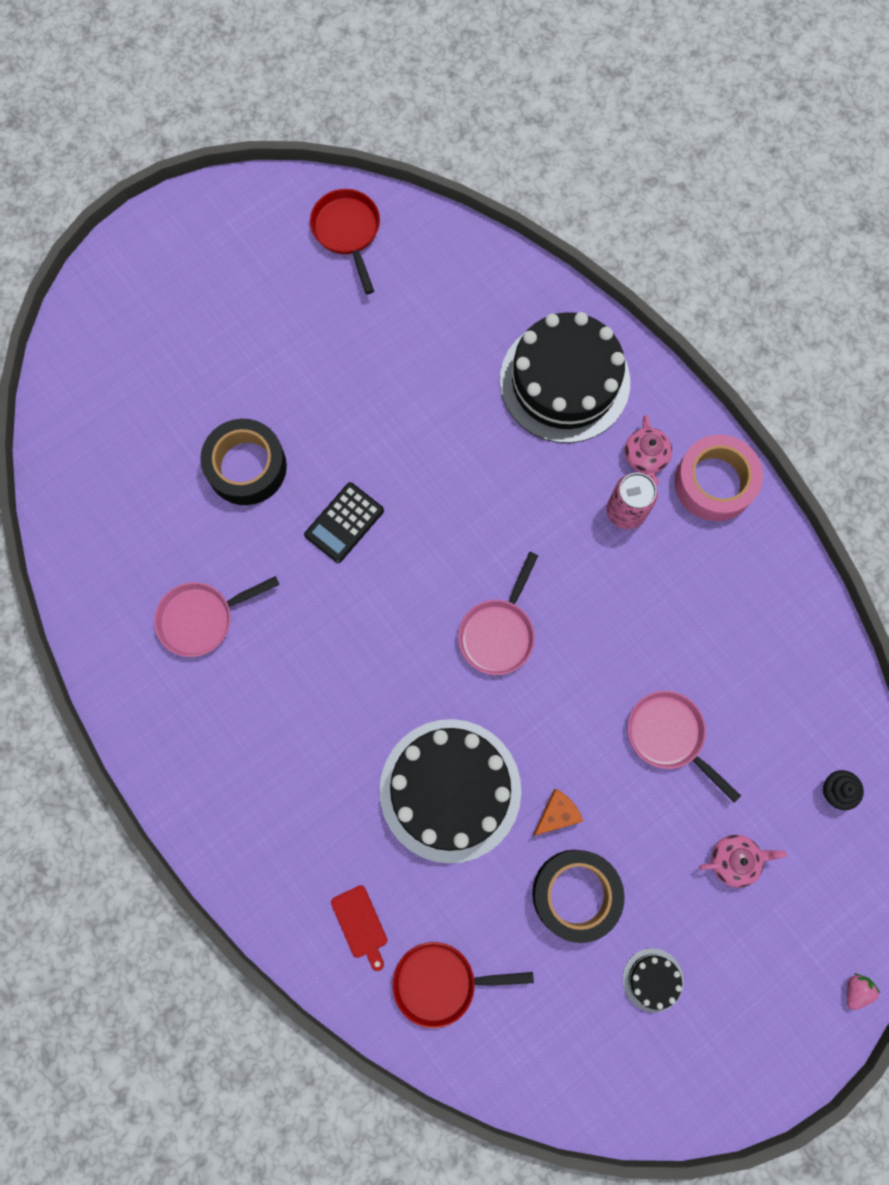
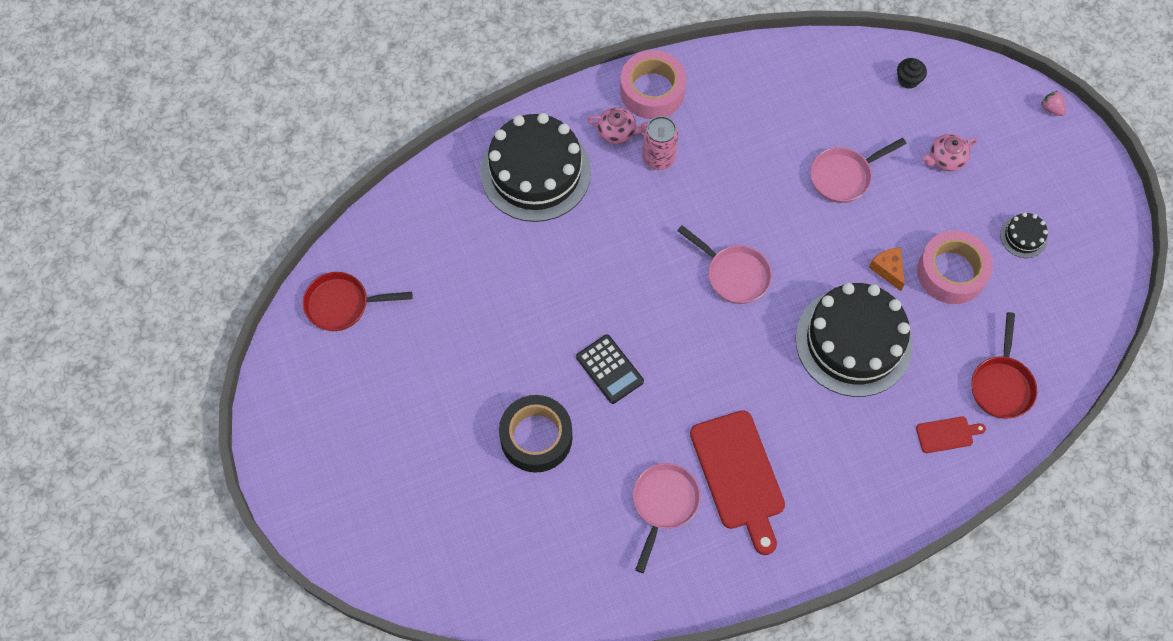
camera: 75 degrees left, 10 degrees down
pink pan [154,576,279,657] -> pink pan turned 150 degrees counterclockwise [633,463,701,573]
black tape [532,850,625,943] -> pink tape [917,231,993,304]
pink teapot [699,835,787,888] -> pink teapot turned 120 degrees counterclockwise [923,134,977,171]
none -> red cutting board [690,410,785,555]

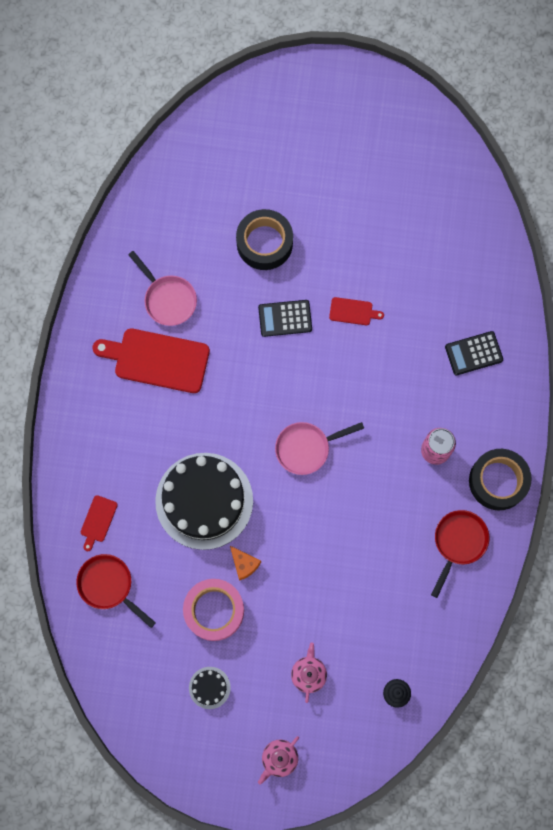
camera: 120 degrees right, 10 degrees up
red pan [303,272,413,331] -> red pan moved to [431,510,489,598]
black cake [481,113,591,222] -> black calculator [445,331,503,376]
pink teapot [587,107,649,144] -> pink teapot moved to [258,736,299,785]
pink tape [620,50,686,119] -> black tape [469,449,532,510]
pink pan [810,138,907,203] -> none
orange cheese [869,248,905,291] -> orange cheese turned 45 degrees clockwise [230,546,261,581]
pink strawberry [1041,91,1066,116] -> none
none -> red cutting board [329,297,384,325]

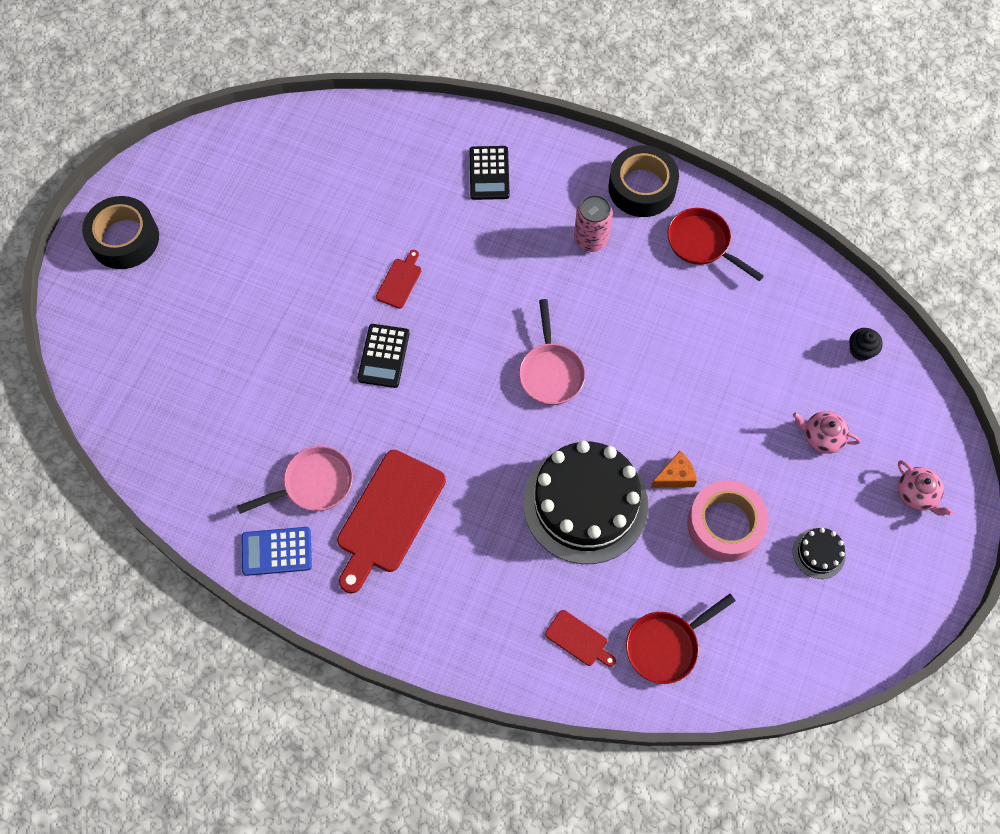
camera: 75 degrees left, 10 degrees down
black tape [236,209,293,270] -> black tape moved to [82,196,159,269]
none -> blue calculator [242,527,312,576]

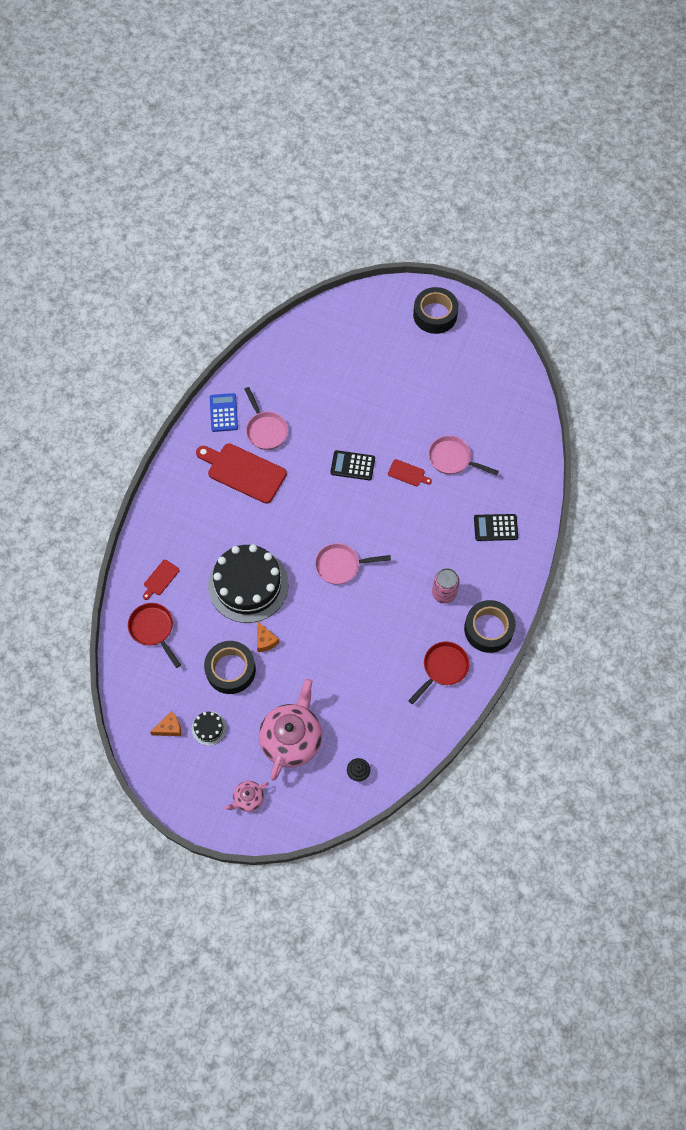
camera: 90 degrees right, 0 degrees up
pink tape [687,480,769,562] -> black tape [204,641,256,694]
pink teapot [793,411,861,454] -> pink teapot [259,678,322,781], size x2.09
none -> orange cheese [150,711,181,736]
none -> pink pan [428,436,499,475]

